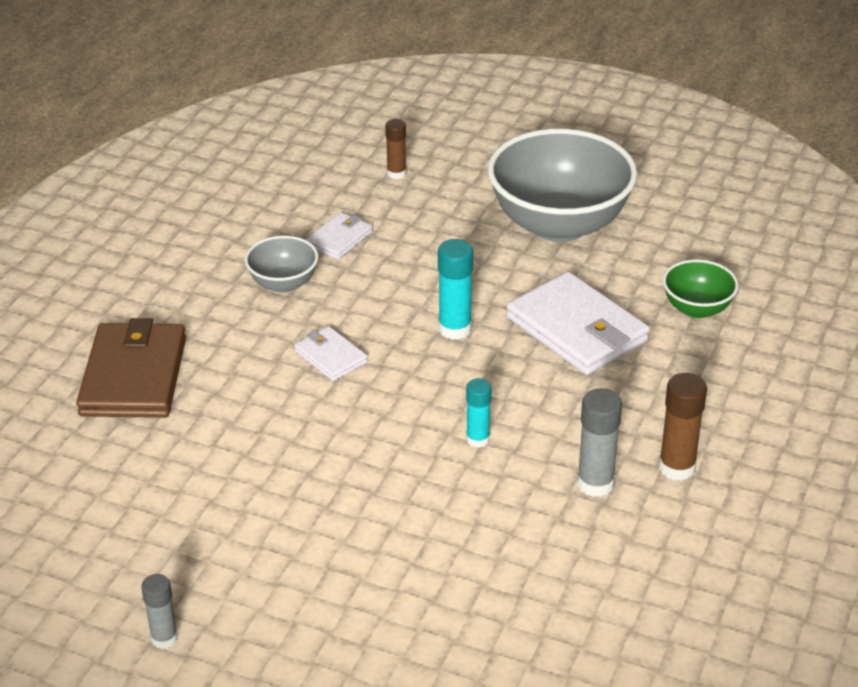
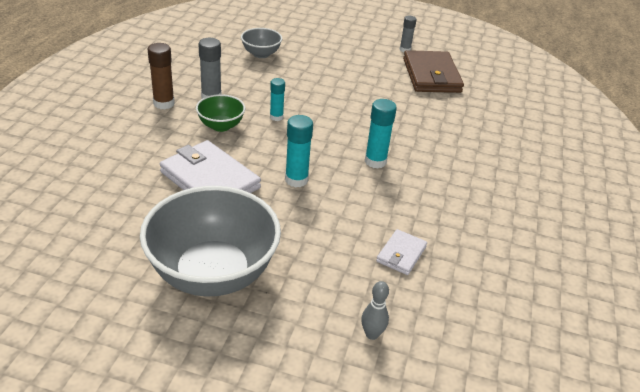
camera: 170 degrees right, 0 degrees up
brown wallet [76,318,186,418] -> brown wallet moved to [403,50,464,93]
grey bowl [245,236,318,293] -> grey bowl moved to [241,28,282,58]
white wallet [294,326,368,381] -> turquoise glue stick [365,99,397,169]
brown glue stick [385,119,406,179] -> grey bowling pin [361,281,389,340]
green bowl [663,259,739,318] -> green bowl moved to [196,94,245,132]

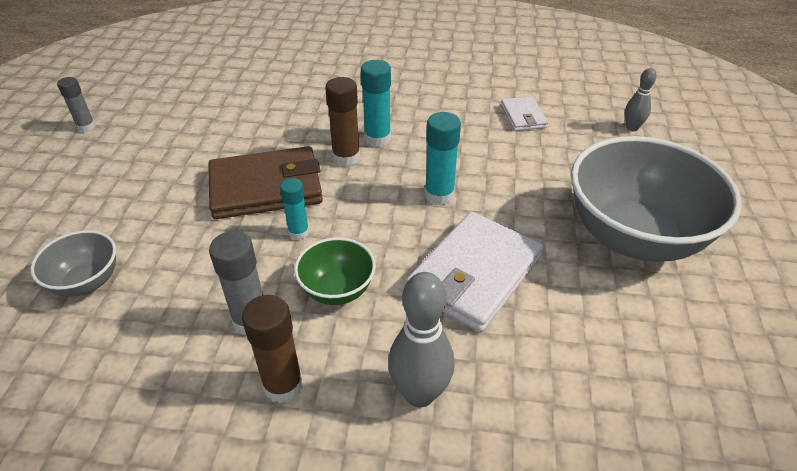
camera: 95 degrees left, 5 degrees up
white wallet [376,229,427,275] -> white wallet turned 60 degrees clockwise [501,96,548,131]
brown wallet [403,50,464,93] -> brown wallet moved to [208,146,323,219]
none -> brown glue stick [325,77,360,166]
none -> grey bowling pin [388,272,454,407]

